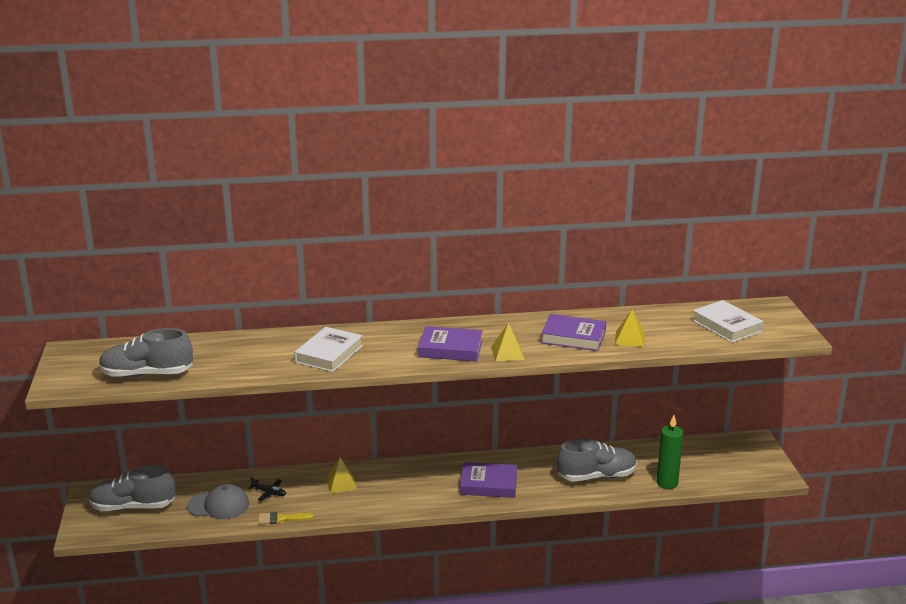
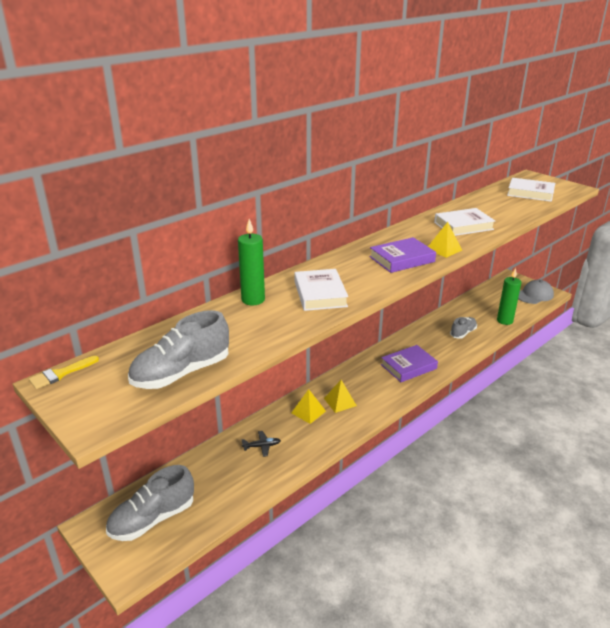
camera: 35 degrees left, 5 degrees up
grey cap [187,484,249,519] -> grey cap moved to [518,279,554,304]
yellow brush [258,512,314,524] -> yellow brush moved to [29,356,99,389]
purple book [541,314,606,351] -> white book [434,208,495,236]
grey shoe [557,438,637,481] -> grey shoe [450,317,477,339], size x0.61
yellow pyramid [615,309,645,347] -> yellow pyramid moved to [324,380,357,413]
none -> green candle [238,219,265,305]

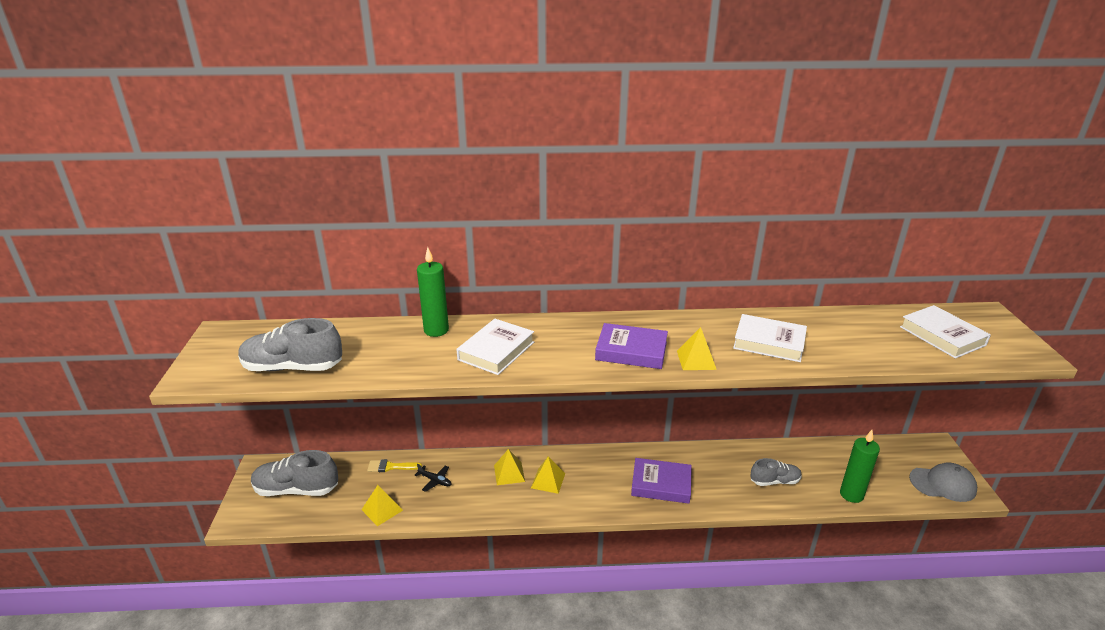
camera: 40 degrees right, 0 degrees up
yellow brush [29,356,99,389] -> yellow brush moved to [367,459,422,472]
none -> yellow pyramid [362,485,403,526]

